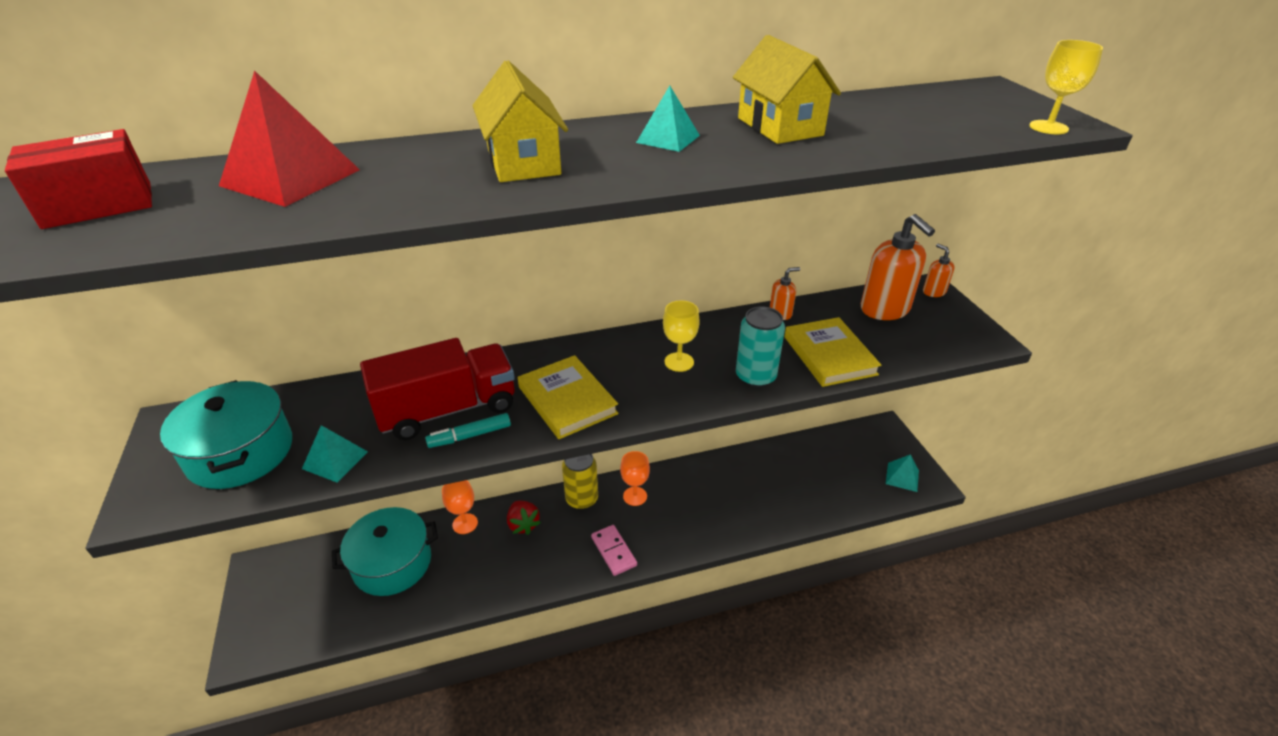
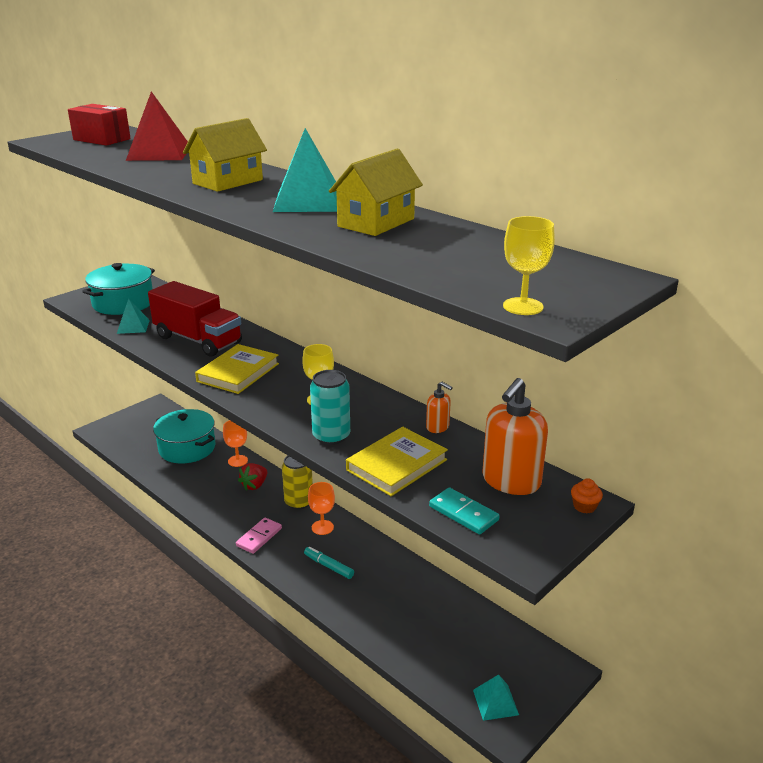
camera: 60 degrees right, 10 degrees down
turquoise marker [425,413,511,448] -> turquoise marker moved to [304,547,354,579]
turquoise pyramid [636,86,700,152] -> turquoise pyramid [273,128,337,212], size x1.76
orange soap dispenser [923,244,955,297] -> orange cupcake [571,478,603,513]
none -> turquoise domino [429,487,500,534]

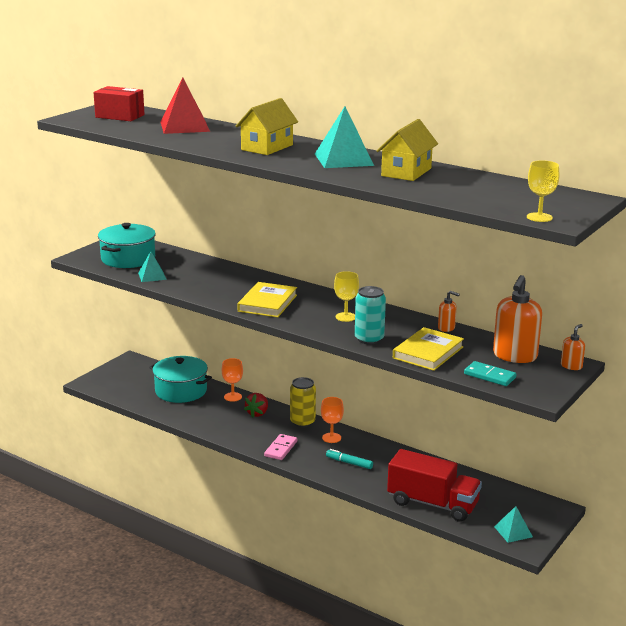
camera: 10 degrees left, 5 degrees down
red truck [148,281,242,357] -> red truck moved to [387,449,482,522]
orange cupcake [571,478,603,513] -> orange soap dispenser [561,324,585,370]

